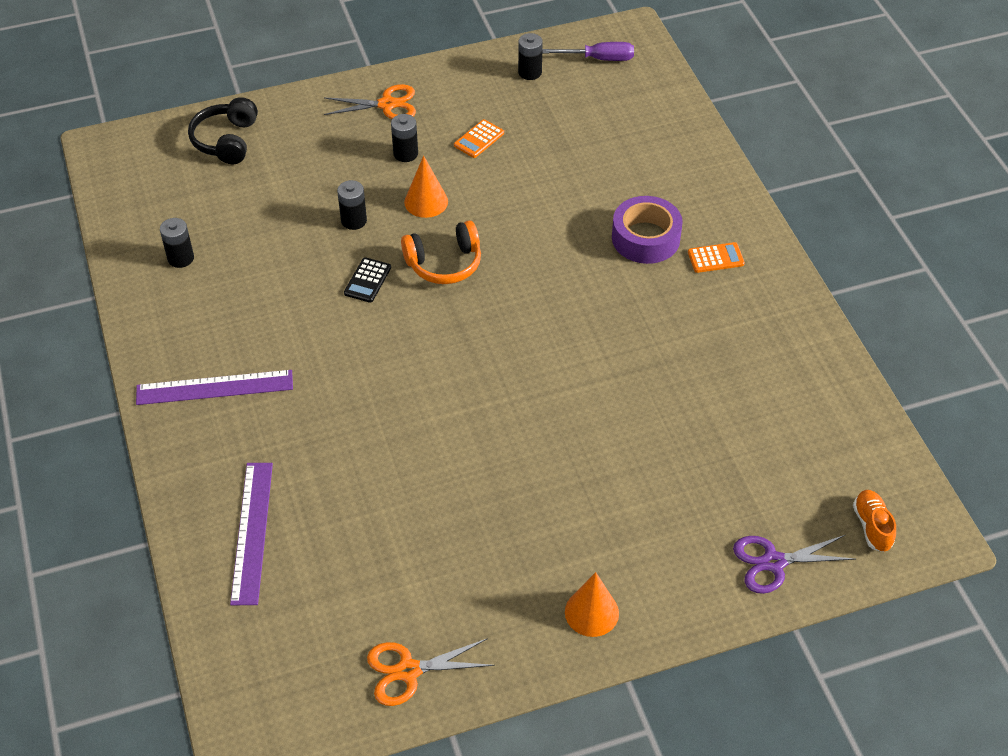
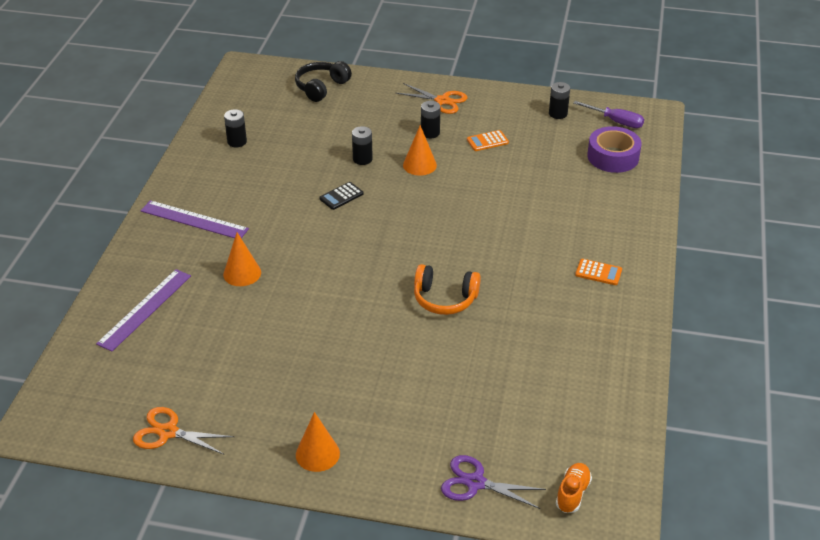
camera: 30 degrees right, 10 degrees down
orange headphones [401,220,481,284] -> orange headphones moved to [414,264,481,315]
purple tape [612,196,683,264] -> purple tape moved to [587,126,642,173]
none -> orange cone [223,232,261,286]

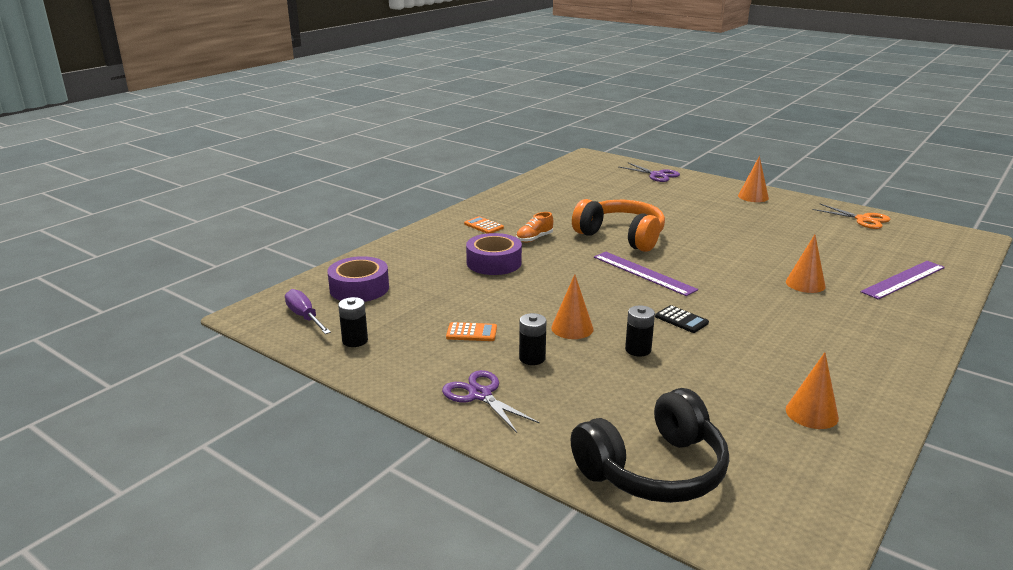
camera: 155 degrees left, 15 degrees down
purple ruler [140,200,249,238] -> purple ruler moved to [594,252,698,296]
black battery [224,109,247,147] -> orange cone [786,352,839,429]
black headphones [295,61,352,102] -> black headphones [571,388,729,503], size x1.50
black calculator [319,182,364,210] -> black calculator turned 60 degrees clockwise [655,305,709,333]
orange scissors [396,83,467,114] -> purple scissors [442,370,540,433]
orange headphones [414,264,481,315] -> orange headphones [572,199,665,252], size x1.50
orange shoe [556,463,592,513] -> orange shoe moved to [516,212,553,242]
none -> purple tape [466,233,522,275]

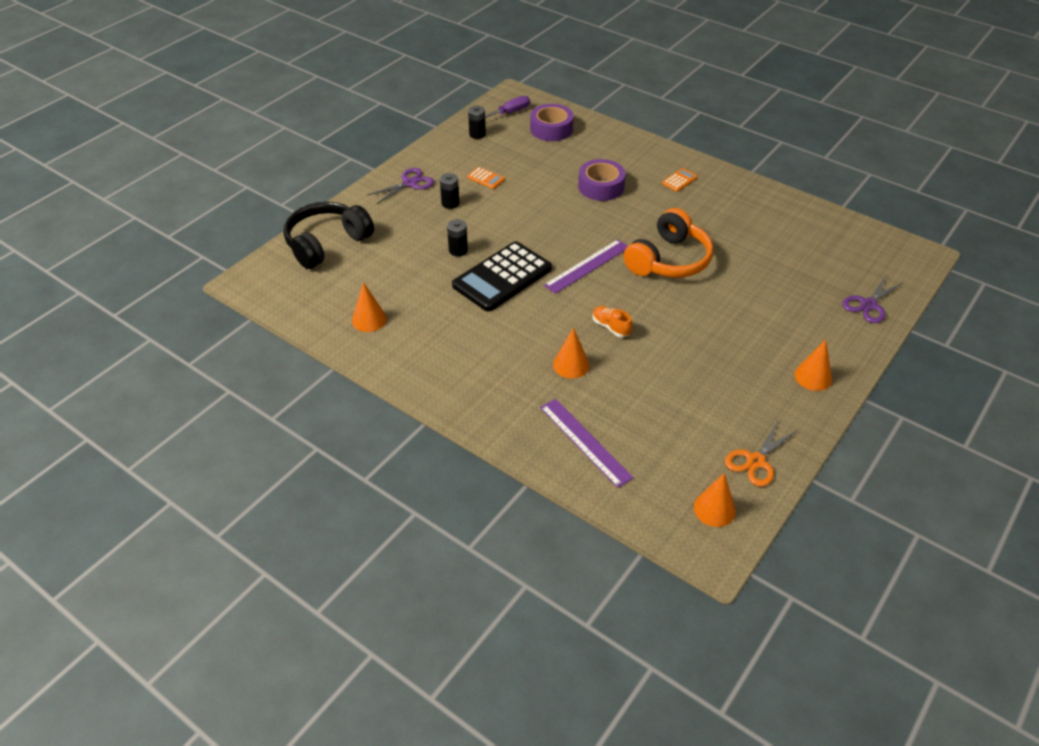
camera: 90 degrees right, 20 degrees up
orange calculator [446,322,497,341] -> orange calculator turned 60 degrees counterclockwise [467,167,505,189]
orange shoe [516,212,553,242] -> orange shoe moved to [593,306,632,337]
orange cone [551,274,594,339] -> orange cone moved to [694,473,736,527]
black headphones [571,388,729,503] -> black headphones turned 75 degrees clockwise [284,202,374,269]
black calculator [655,305,709,333] -> black calculator [452,241,552,311], size x2.43

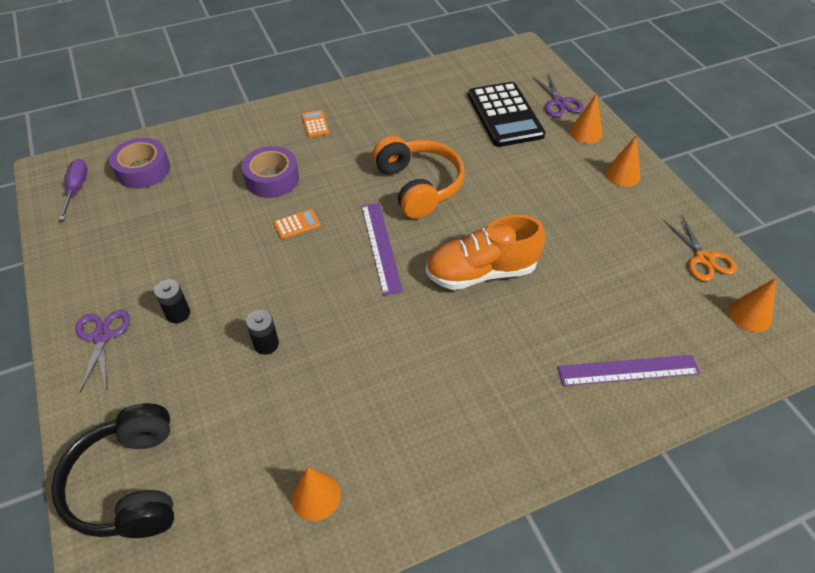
camera: 60 degrees left, 5 degrees up
black calculator [452,241,552,311] -> black calculator moved to [468,82,545,147]
orange calculator [467,167,505,189] -> orange calculator moved to [273,209,320,239]
black battery [468,106,486,139] -> none
orange cone [553,327,589,379] -> orange cone moved to [570,93,603,144]
orange shoe [593,306,632,337] -> orange shoe [426,215,545,290], size x2.17

